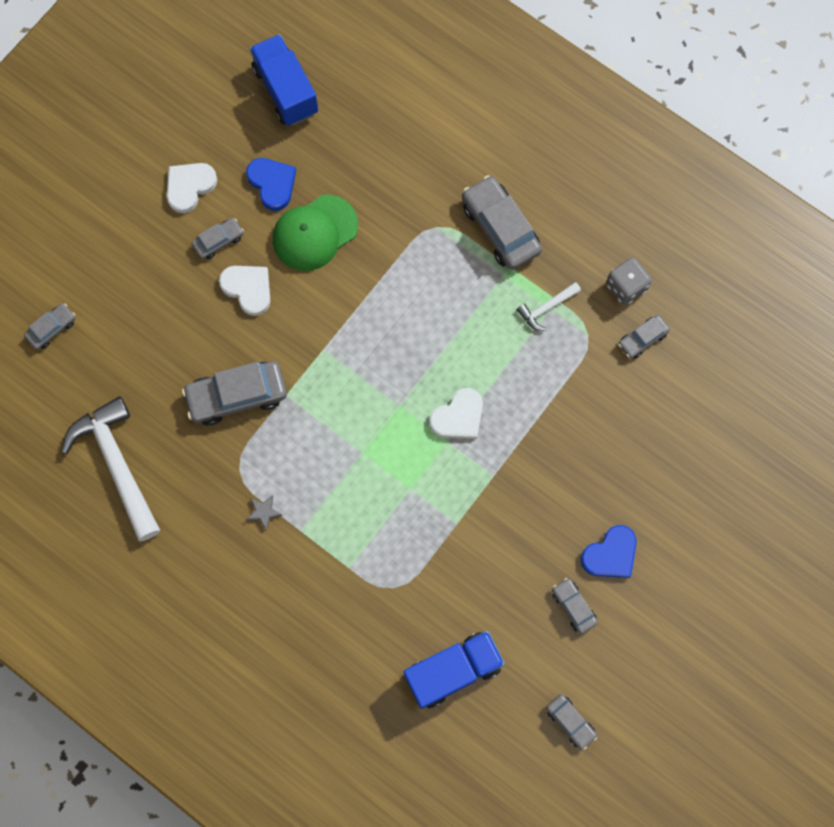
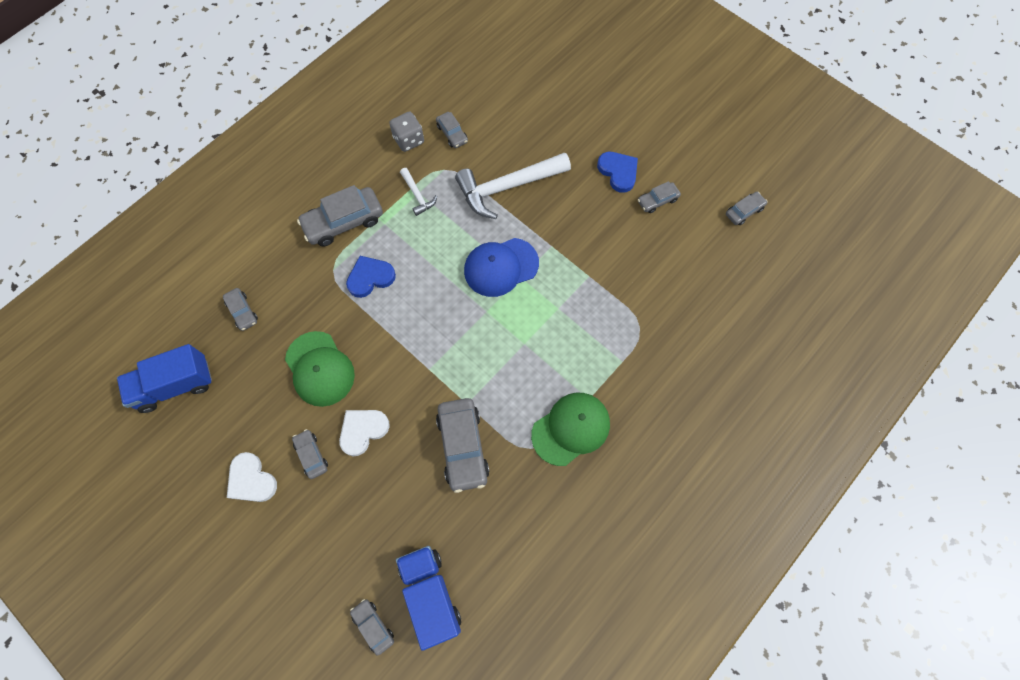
camera: 85 degrees left, 5 degrees down
white hammer [61,396,161,541] -> white hammer moved to [455,153,571,219]
blue heart [246,158,296,211] -> blue heart moved to [346,256,396,298]
grey star [246,495,282,530] -> green cap [531,393,610,466]
blue truck [404,631,505,709] -> blue truck moved to [396,546,461,651]
white heart [429,388,483,439] -> blue cap [464,238,539,297]
none -> grey car [223,288,258,331]

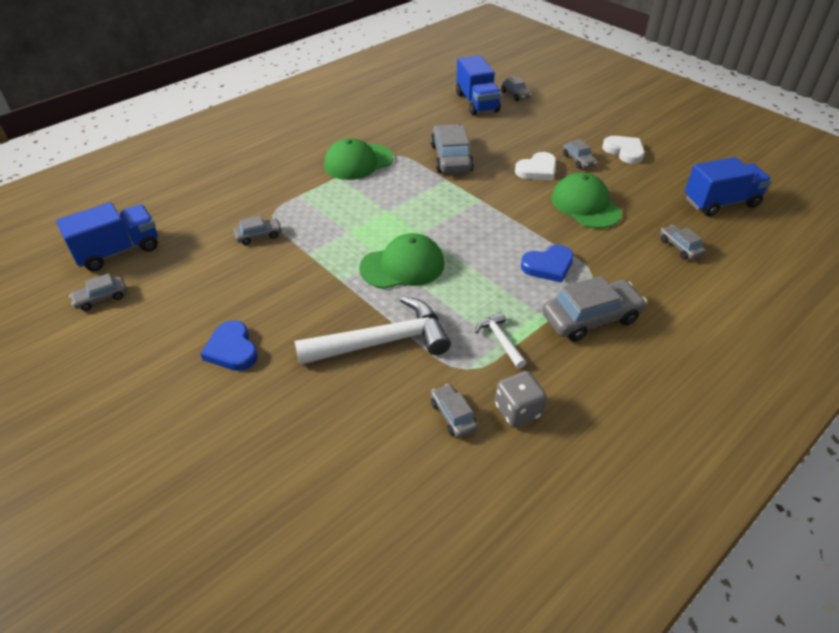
camera: 175 degrees left, 25 degrees down
blue cap [464,238,539,297] -> green cap [359,233,444,289]
grey car [638,181,681,213] -> grey car moved to [233,216,282,245]
none -> blue truck [56,202,158,271]

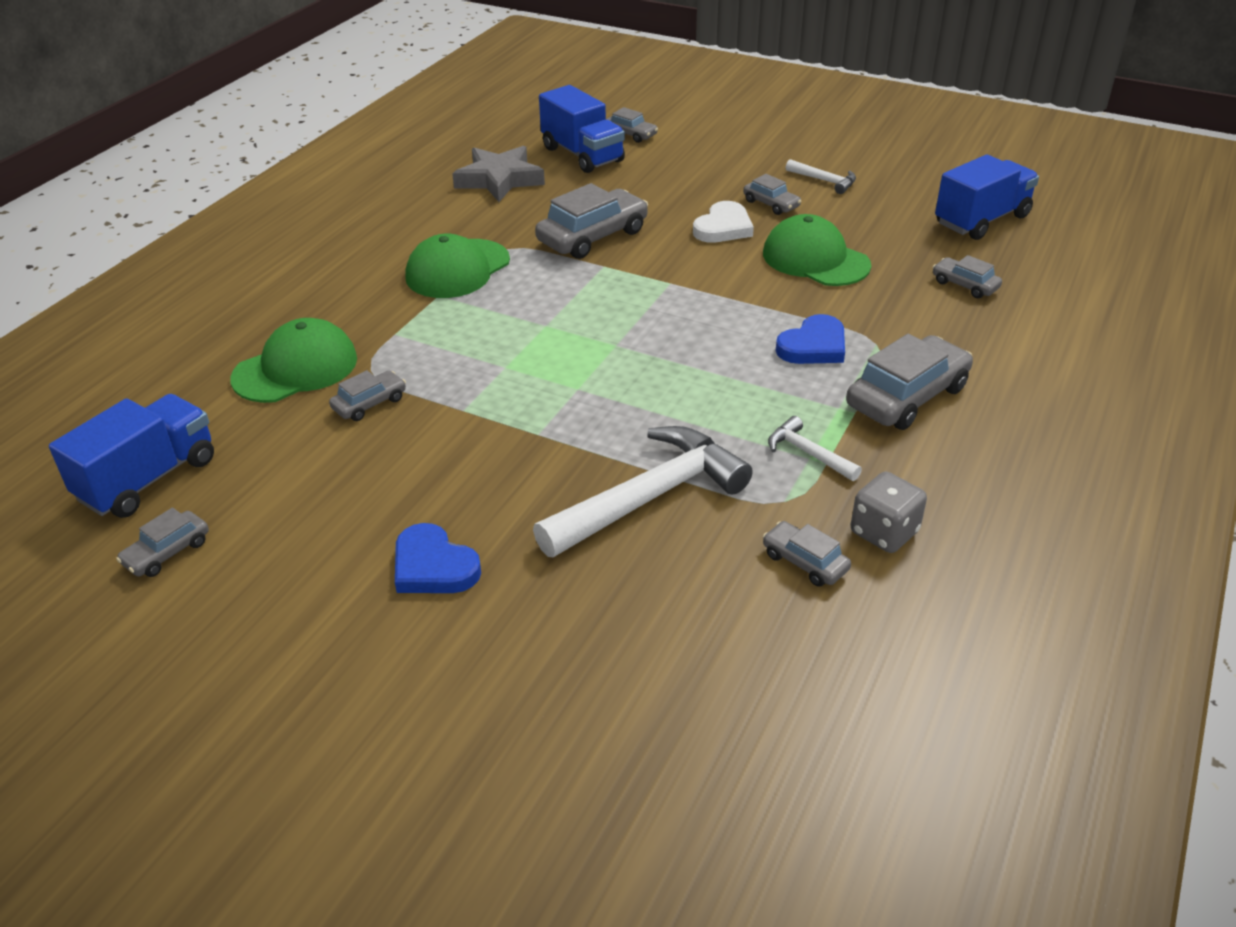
camera: 20 degrees left, 5 degrees down
green cap [359,233,444,289] -> green cap moved to [230,318,357,403]
grey car [430,124,474,174] -> grey car turned 75 degrees clockwise [535,183,648,259]
white heart [602,136,645,164] -> white hammer [786,159,856,194]
none -> grey star [452,146,545,202]

